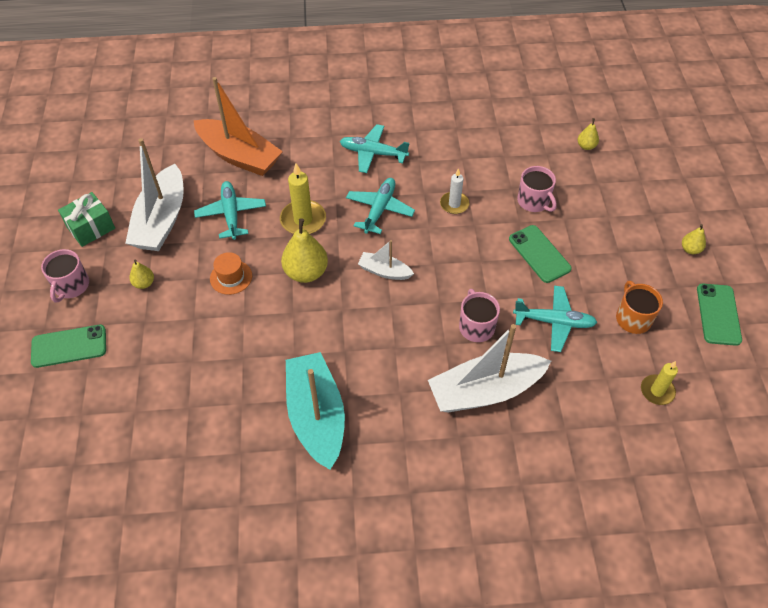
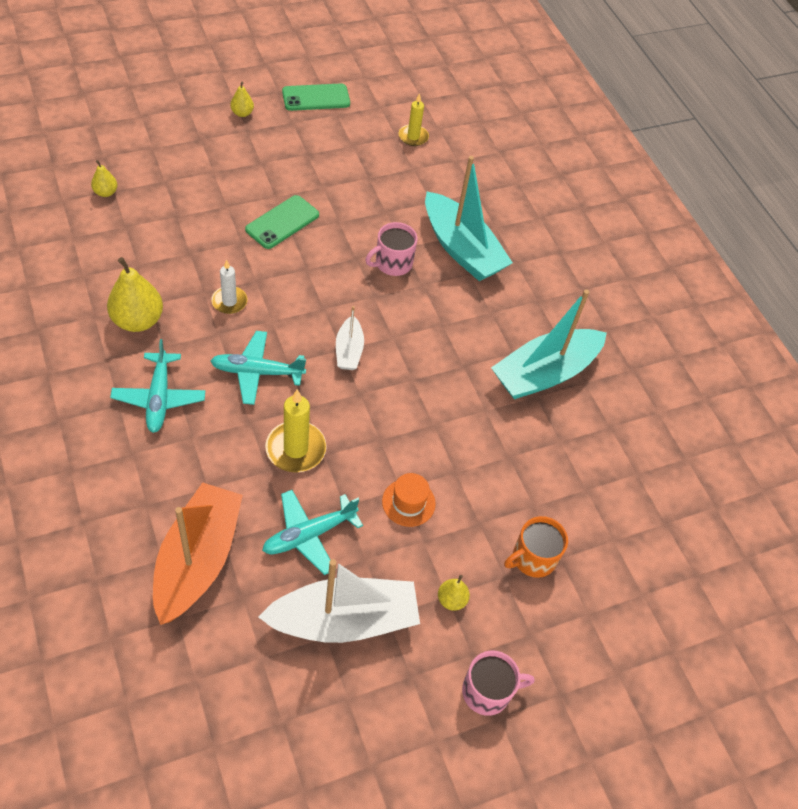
camera: 115 degrees left, 0 degrees up
green phone [31,325,106,368] -> none
green gift [58,192,115,247] -> none
yellow pear [281,218,328,283] -> yellow pear moved to [107,257,163,332]
white boat [428,324,551,413] -> turquoise boat [425,156,513,281]
turquoise plane [513,286,598,352] -> none
pink mug [517,166,557,212] -> none
orange mug [616,281,663,334] -> orange mug moved to [504,516,568,578]

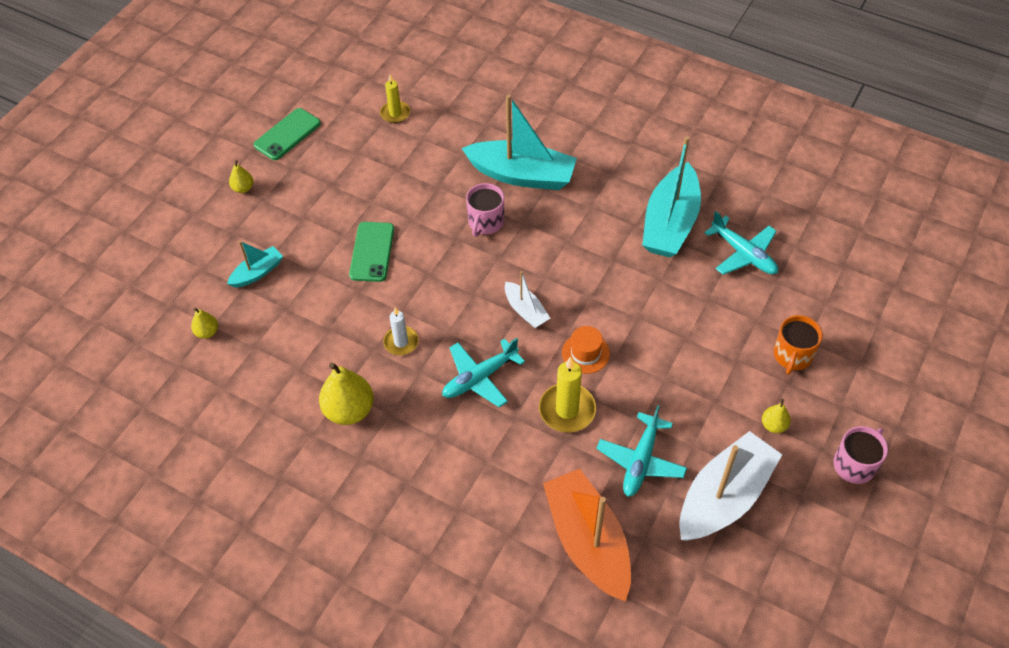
camera: 30 degrees left, 0 degrees up
turquoise plane [110,339,205,433] -> turquoise plane moved to [704,211,778,275]
orange hat [382,473,436,527] -> orange hat moved to [562,326,610,374]
none -> turquoise boat [227,241,283,288]

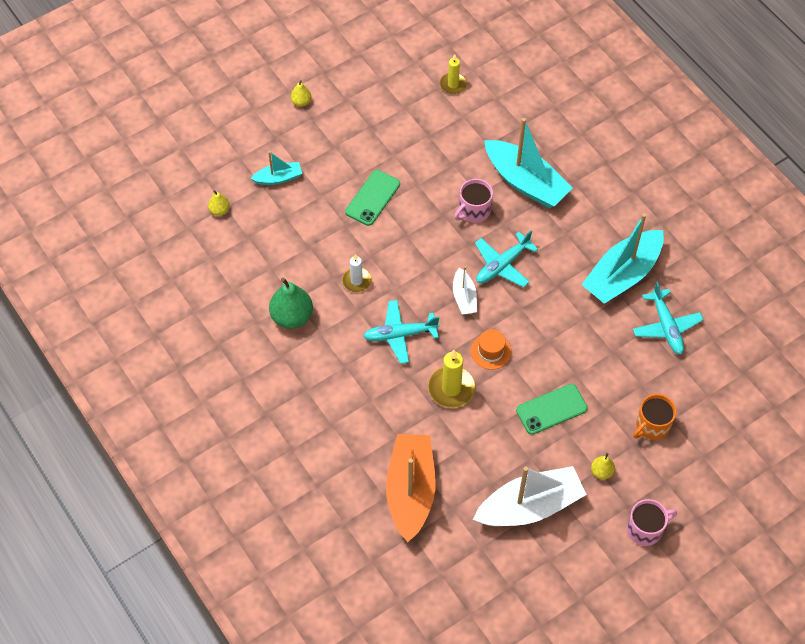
camera: 25 degrees right, 5 degrees up
green phone [254,108,321,160] -> green phone moved to [516,384,588,435]
yellow pear [319,362,374,425] -> green pear [269,278,313,329]
turquoise plane [596,405,687,497] -> turquoise plane moved to [475,231,538,287]

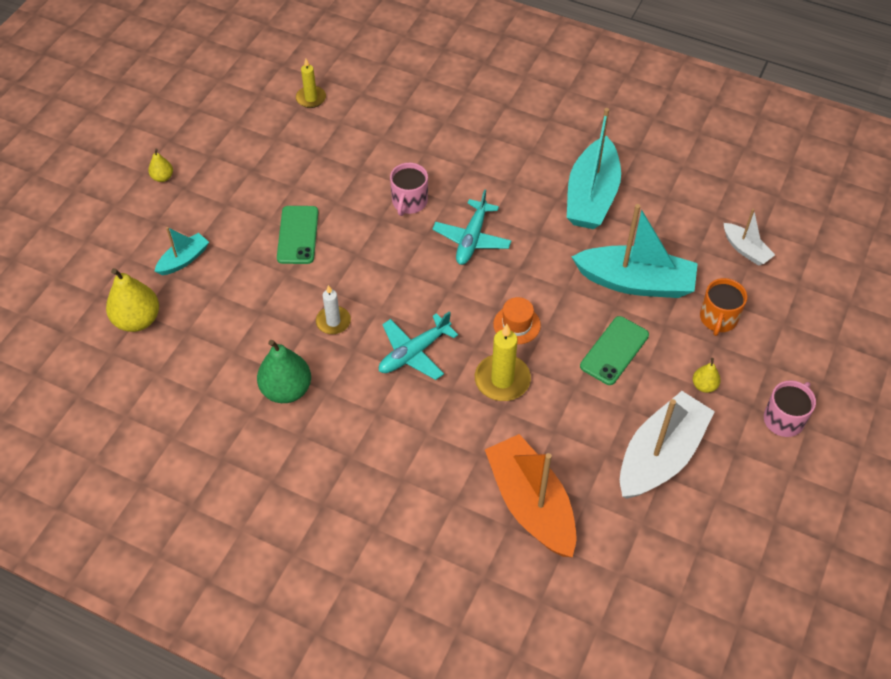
camera: 30 degrees left, 5 degrees down
yellow pear [208,190,230,216] -> yellow pear [106,268,159,332], size x1.94
white boat [453,266,477,315] -> white boat moved to [724,209,775,266]
turquoise boat [484,118,573,208] -> turquoise boat moved to [572,204,698,298]
turquoise plane [633,282,703,355] -> none

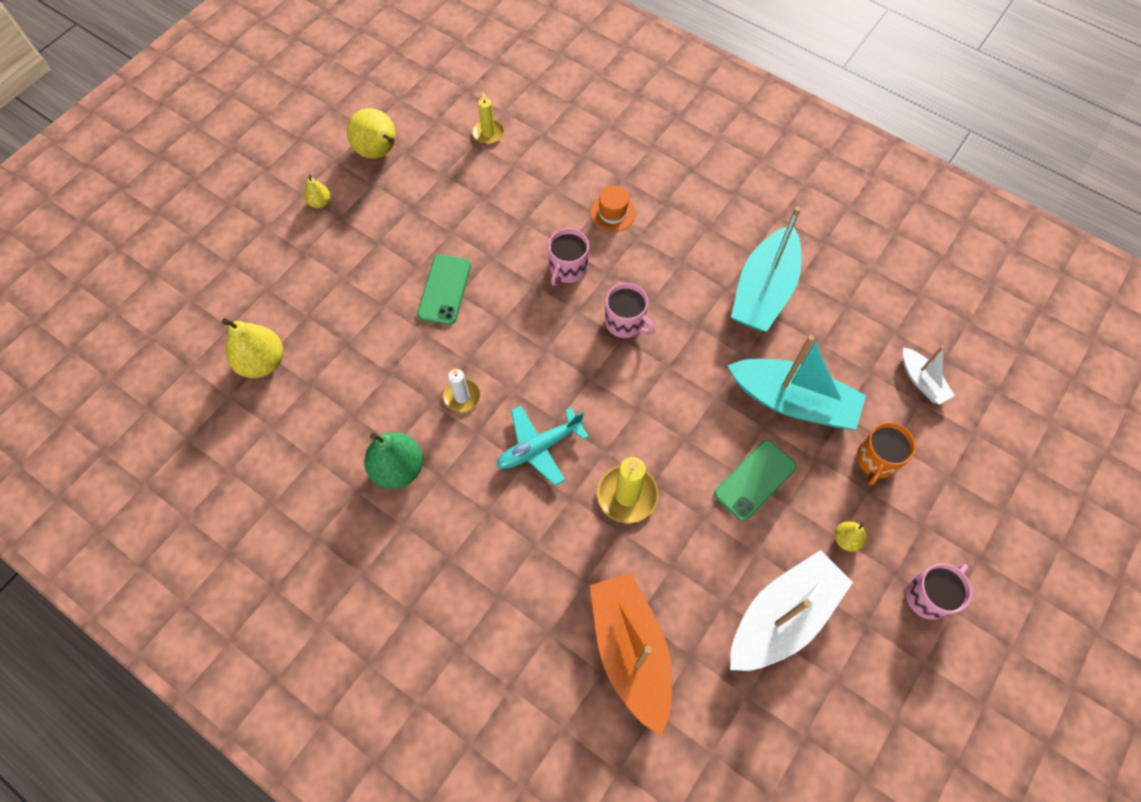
camera: 10 degrees right, 10 degrees up
turquoise boat [154,227,209,275] -> none
turquoise plane [432,189,512,265] -> pink mug [605,283,655,338]
orange hat [493,297,541,344] -> orange hat moved to [590,185,636,232]
none -> yellow pear [347,108,396,159]

